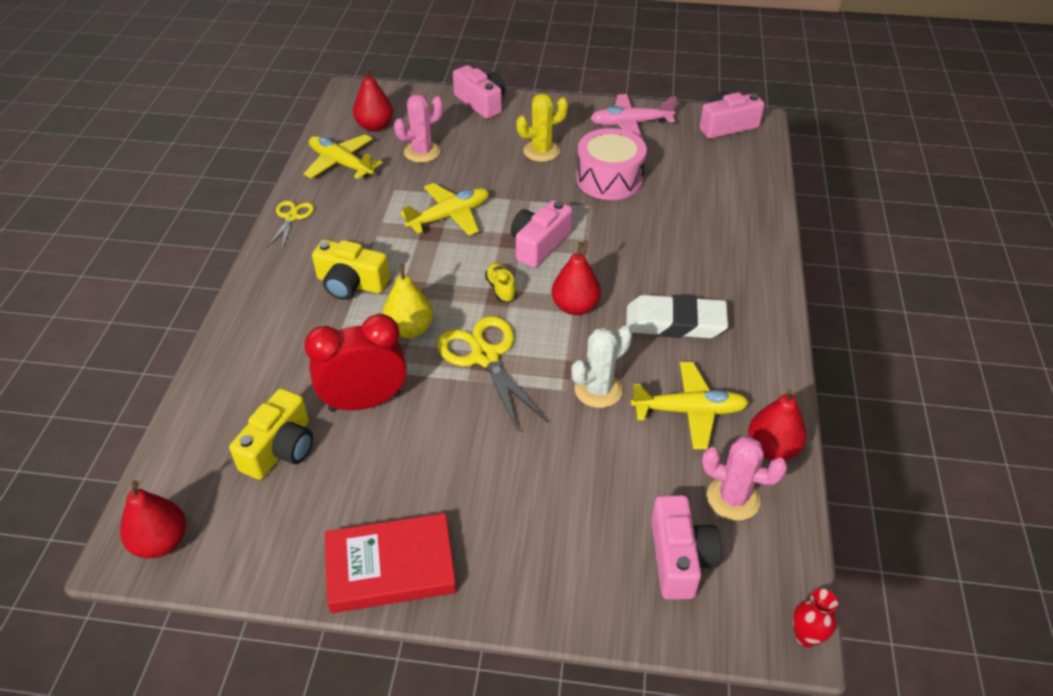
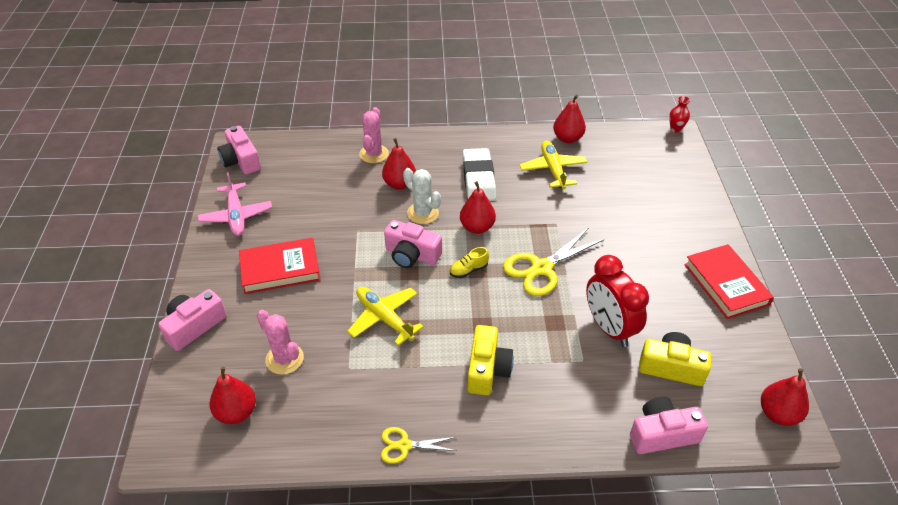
camera: 100 degrees left, 0 degrees up
yellow plane [304,134,382,179] -> none
yellow pear [382,264,433,338] -> none
yellow cactus [516,93,568,162] -> red book [239,238,320,294]
white cactus [571,326,632,408] -> white cactus moved to [403,168,441,224]
pink drum [576,128,647,200] -> none
pink camera [651,495,722,600] -> pink camera moved to [630,397,708,454]
pink cactus [702,437,787,521] -> pink cactus moved to [359,107,389,163]
none -> red pear [382,138,416,190]

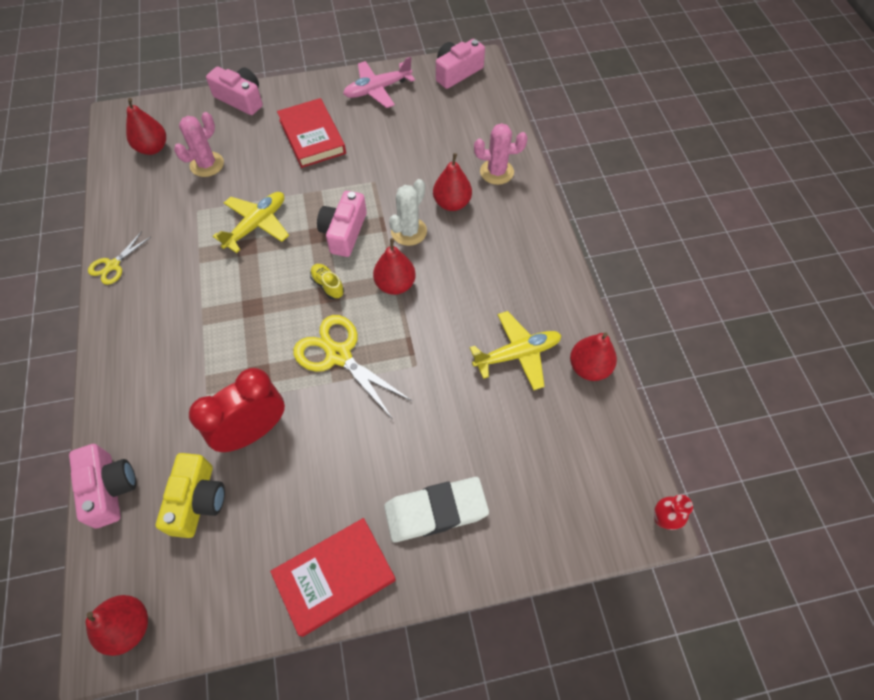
camera: 80 degrees right, 15 degrees up
yellow scissors [381,427,457,464] -> yellow scissors turned 135 degrees counterclockwise [88,231,151,285]
white eraser [463,148,496,201] -> white eraser moved to [384,477,489,542]
yellow camera [468,325,514,395] -> none

